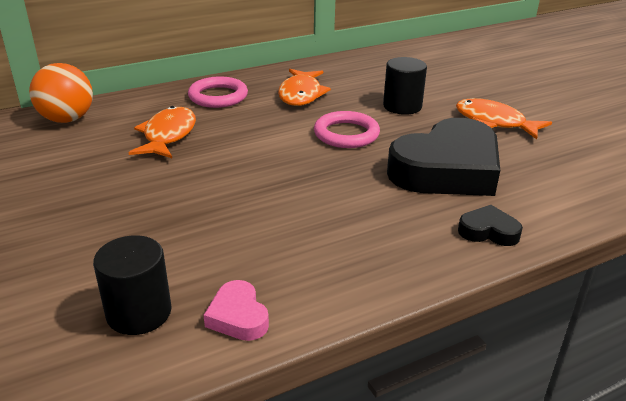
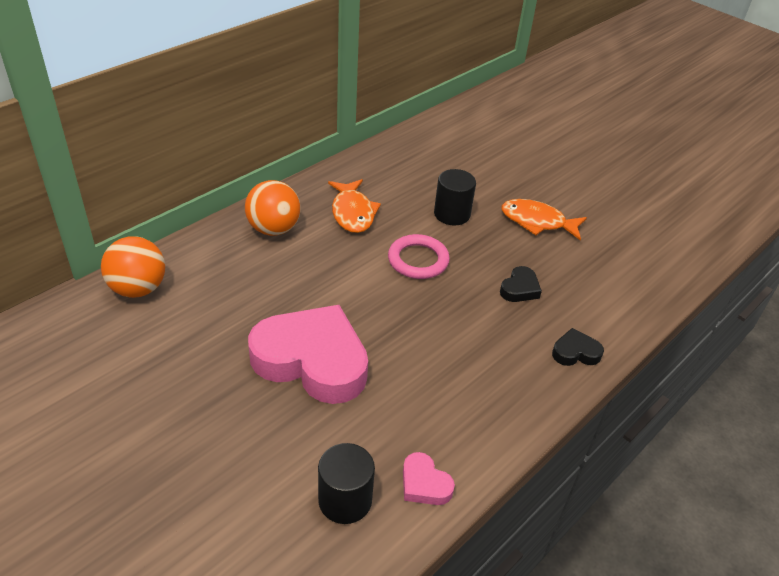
camera: 20 degrees left, 10 degrees up
orange fish [129,106,196,158] -> none
pink ring [188,77,248,108] -> orange ball [245,180,300,236]
black heart [387,118,500,196] -> black heart [500,266,542,302], size x0.42
none -> pink heart [248,305,368,404]

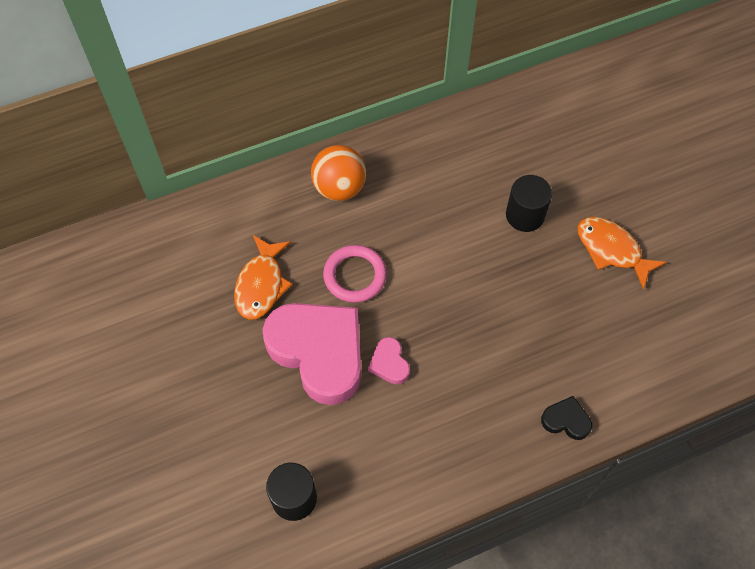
camera: 25 degrees right, 20 degrees up
orange ball [101,236,165,298] -> none
orange fish [328,179,381,233] -> orange fish moved to [234,235,292,320]
pink ring [388,234,450,279] -> pink ring moved to [323,245,387,303]
pink heart [403,452,455,505] -> pink heart moved to [368,337,410,384]
black heart [500,266,542,302] -> none

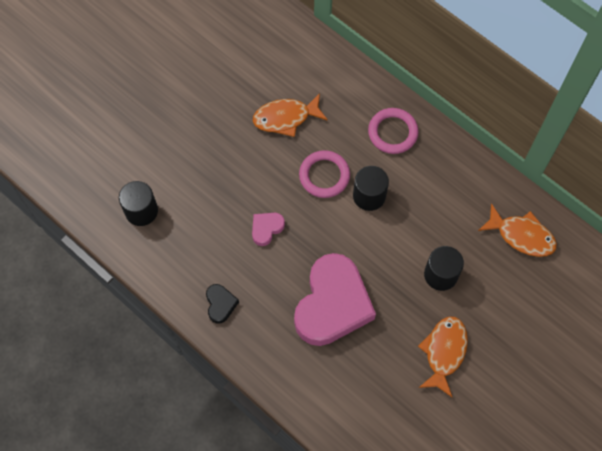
camera: 65 degrees right, 5 degrees up
pink heart [263,303,361,405] -> pink heart moved to [294,253,376,346]
orange ball [311,145,366,201] -> pink ring [368,108,419,154]
black heart [541,396,592,440] -> black heart moved to [206,284,239,324]
none -> black cylinder [353,166,389,211]
none -> orange fish [478,203,557,257]

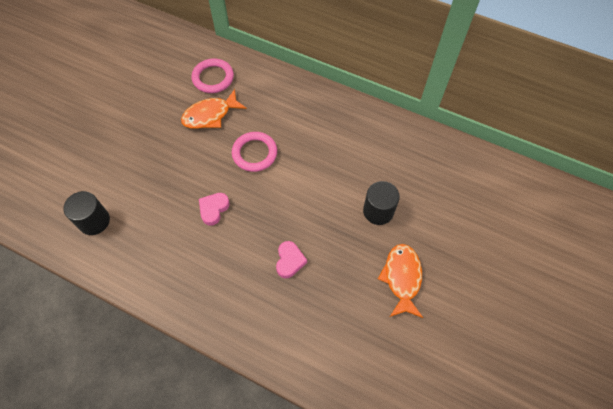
camera: 15 degrees left, 5 degrees down
black heart [206,284,239,324] -> none
pink heart [294,253,376,346] -> pink heart [276,241,307,278], size x0.42
black cylinder [353,166,389,211] -> none
pink ring [368,108,419,154] -> pink ring moved to [192,58,234,93]
orange fish [478,203,557,257] -> none

